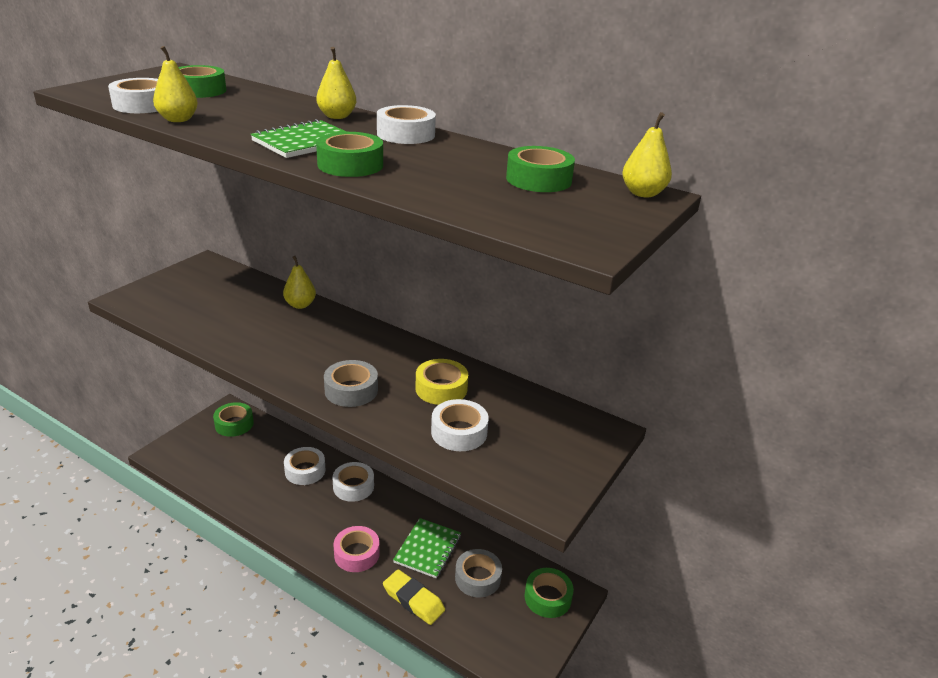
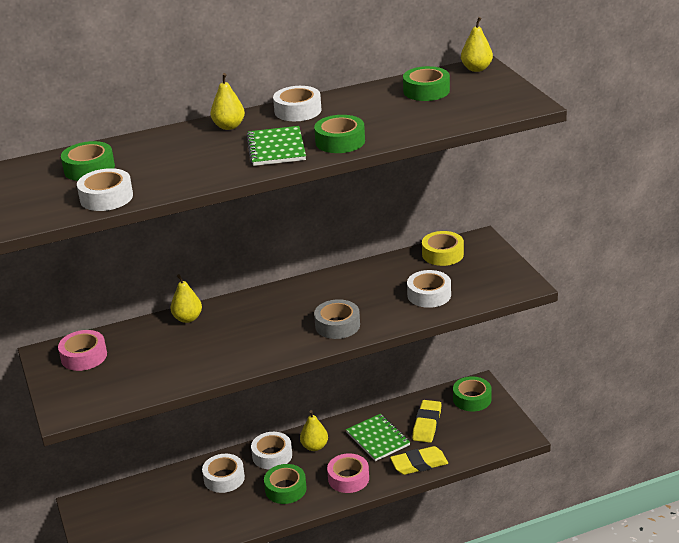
camera: 50 degrees left, 0 degrees up
yellow pear [153,46,198,122] -> yellow pear moved to [300,410,328,451]
green tape [213,402,254,437] -> green tape moved to [264,464,307,504]
yellow tape [416,359,468,405] -> yellow tape moved to [422,231,464,266]
grey tape [455,549,502,597] -> yellow eraser [412,400,442,443]
none -> pink tape [58,330,107,371]

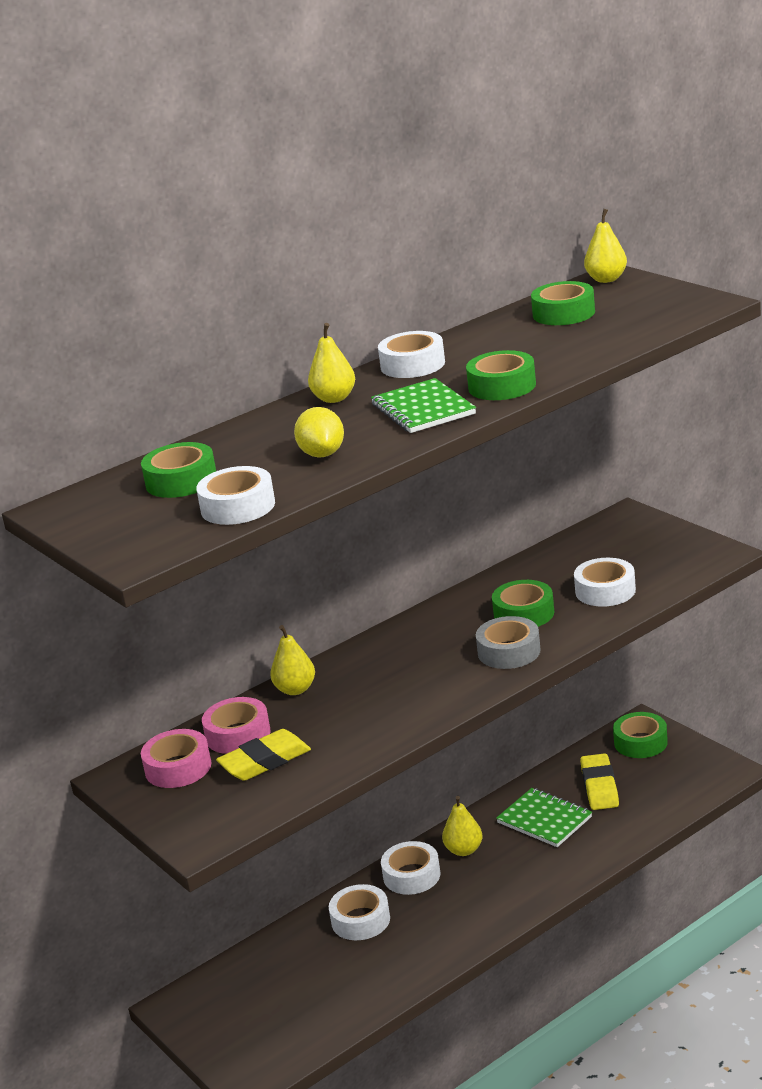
camera: 15 degrees left, 5 degrees down
green tape [264,464,307,504] -> green tape moved to [492,580,554,627]
pink tape [327,453,369,493] -> pink tape moved to [202,697,270,754]
yellow eraser [390,446,448,475] -> yellow eraser moved to [216,729,311,781]
yellow tape [422,231,464,266] -> none
none -> yellow lemon [294,407,344,458]

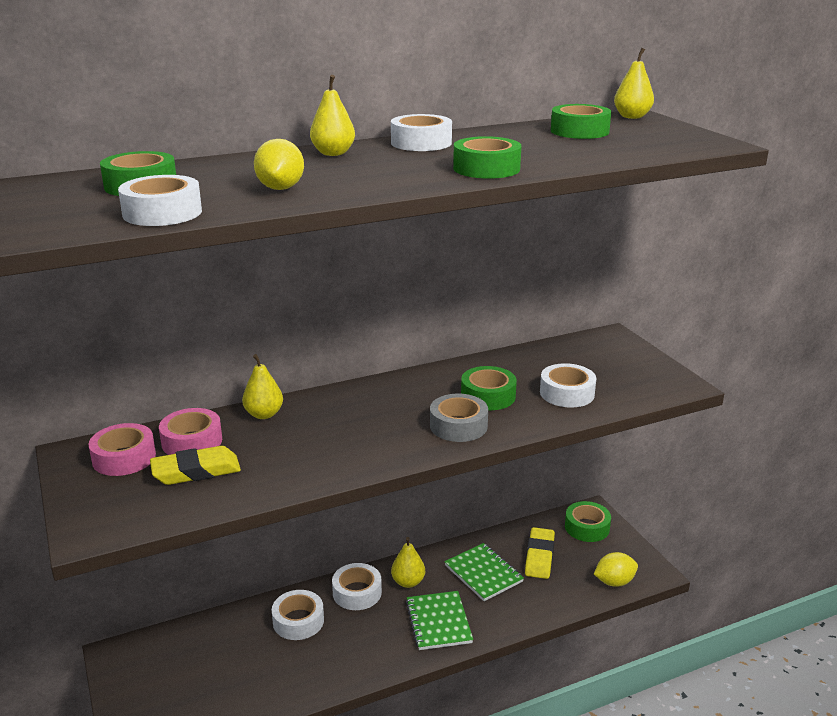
camera: 10 degrees right, 0 degrees up
green notebook [371,378,476,433] -> green notebook moved to [406,591,473,650]
none -> yellow lemon [594,552,638,587]

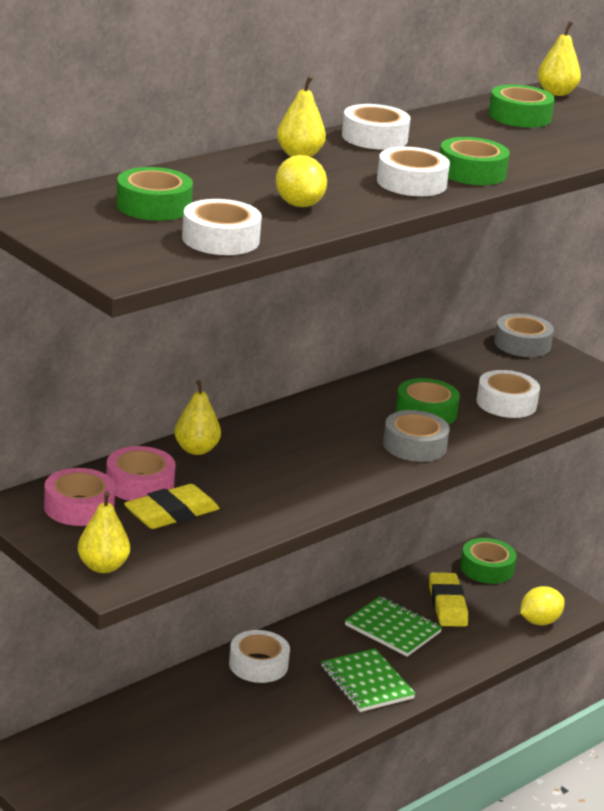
camera: 20 degrees left, 0 degrees up
white tape [272,590,324,640] -> white tape moved to [377,147,450,196]
yellow pear [391,537,425,588] -> yellow pear moved to [78,491,130,573]
none -> grey tape [494,314,554,357]

